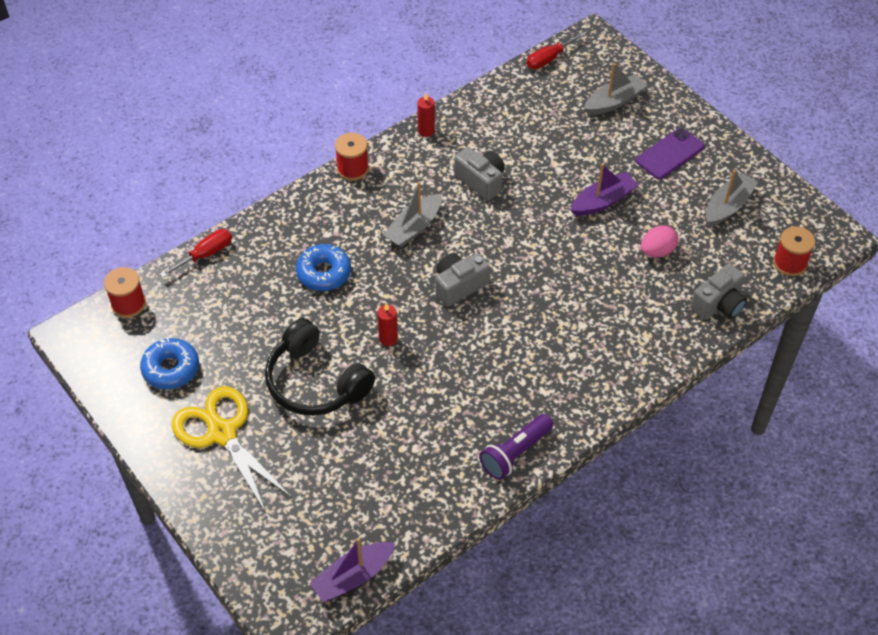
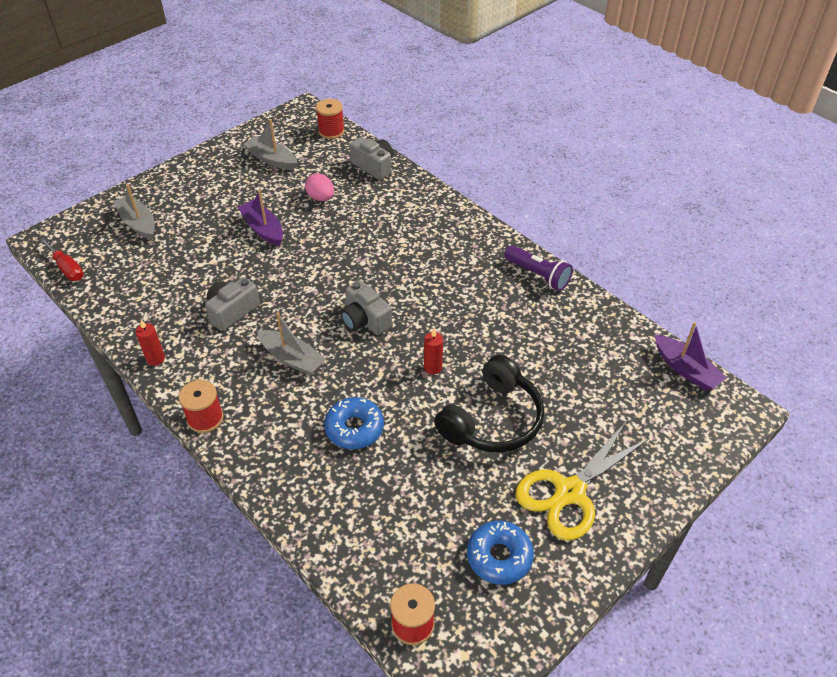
camera: 95 degrees left, 5 degrees down
red screwdriver [160,229,232,278] -> none
purple phone [636,128,705,179] -> none

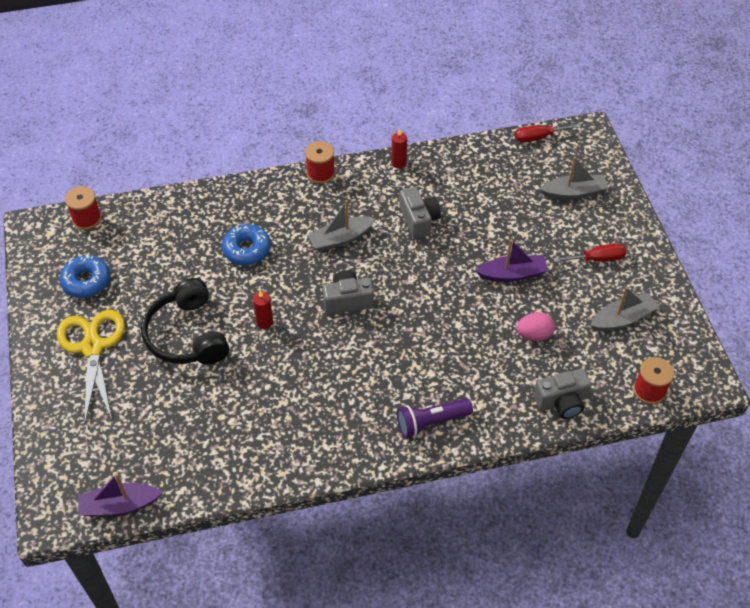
camera: 120 degrees right, 5 degrees up
purple flashlight [504,245,573,291] -> purple flashlight moved to [397,398,473,438]
none -> red screwdriver [554,244,626,262]

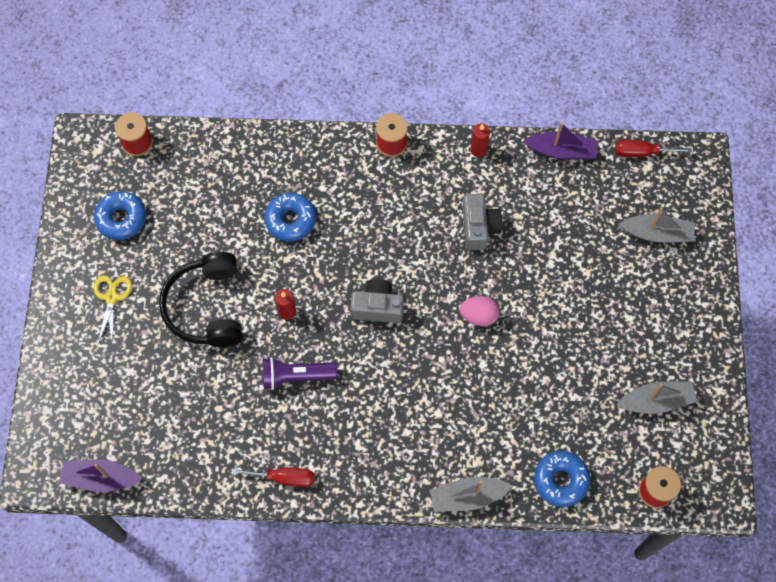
camera: 15 degrees right, 15 degrees up
yellow scissors [57,310,125,424] -> yellow scissors [94,275,132,346], size x0.55
grey boat [308,200,375,252] -> grey boat moved to [430,477,512,512]
purple flashlight [397,398,473,438] -> purple flashlight moved to [263,357,337,390]
purple boat [476,239,548,282] -> purple boat moved to [523,122,598,160]
pink egg [516,312,555,341] -> pink egg moved to [460,296,500,326]
grey camera [534,369,591,419] -> blue donut [534,451,590,507]
red screwdriver [554,244,626,262] -> red screwdriver moved to [231,468,315,487]

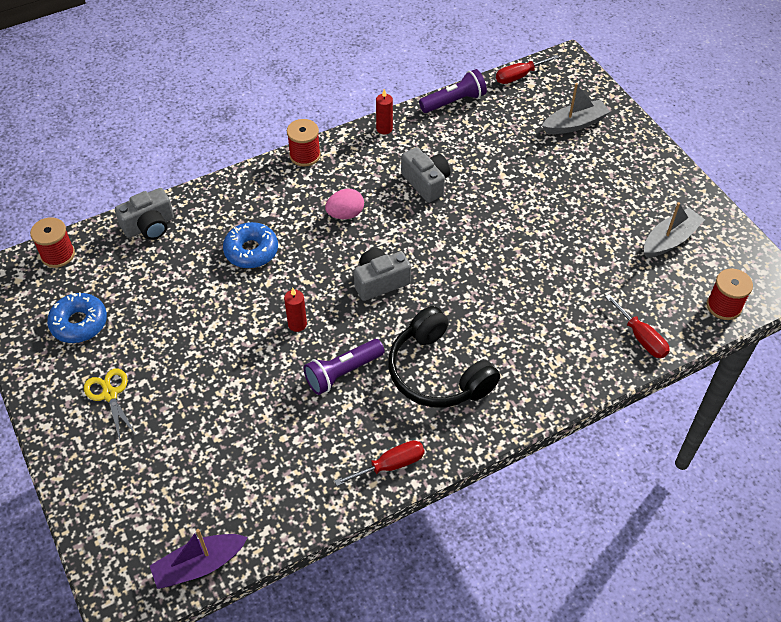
camera: 30 degrees left, 15 degrees down
black headphones [159,252,242,347] -> black headphones moved to [388,306,500,408]
grey boat [430,477,512,512] -> none
pink egg [460,296,500,326] -> pink egg moved to [325,189,364,219]
purple boat [523,122,598,160] -> purple flashlight [419,69,487,113]
blue donut [534,451,590,507] -> red screwdriver [605,294,670,358]
none -> grey camera [115,188,174,240]

